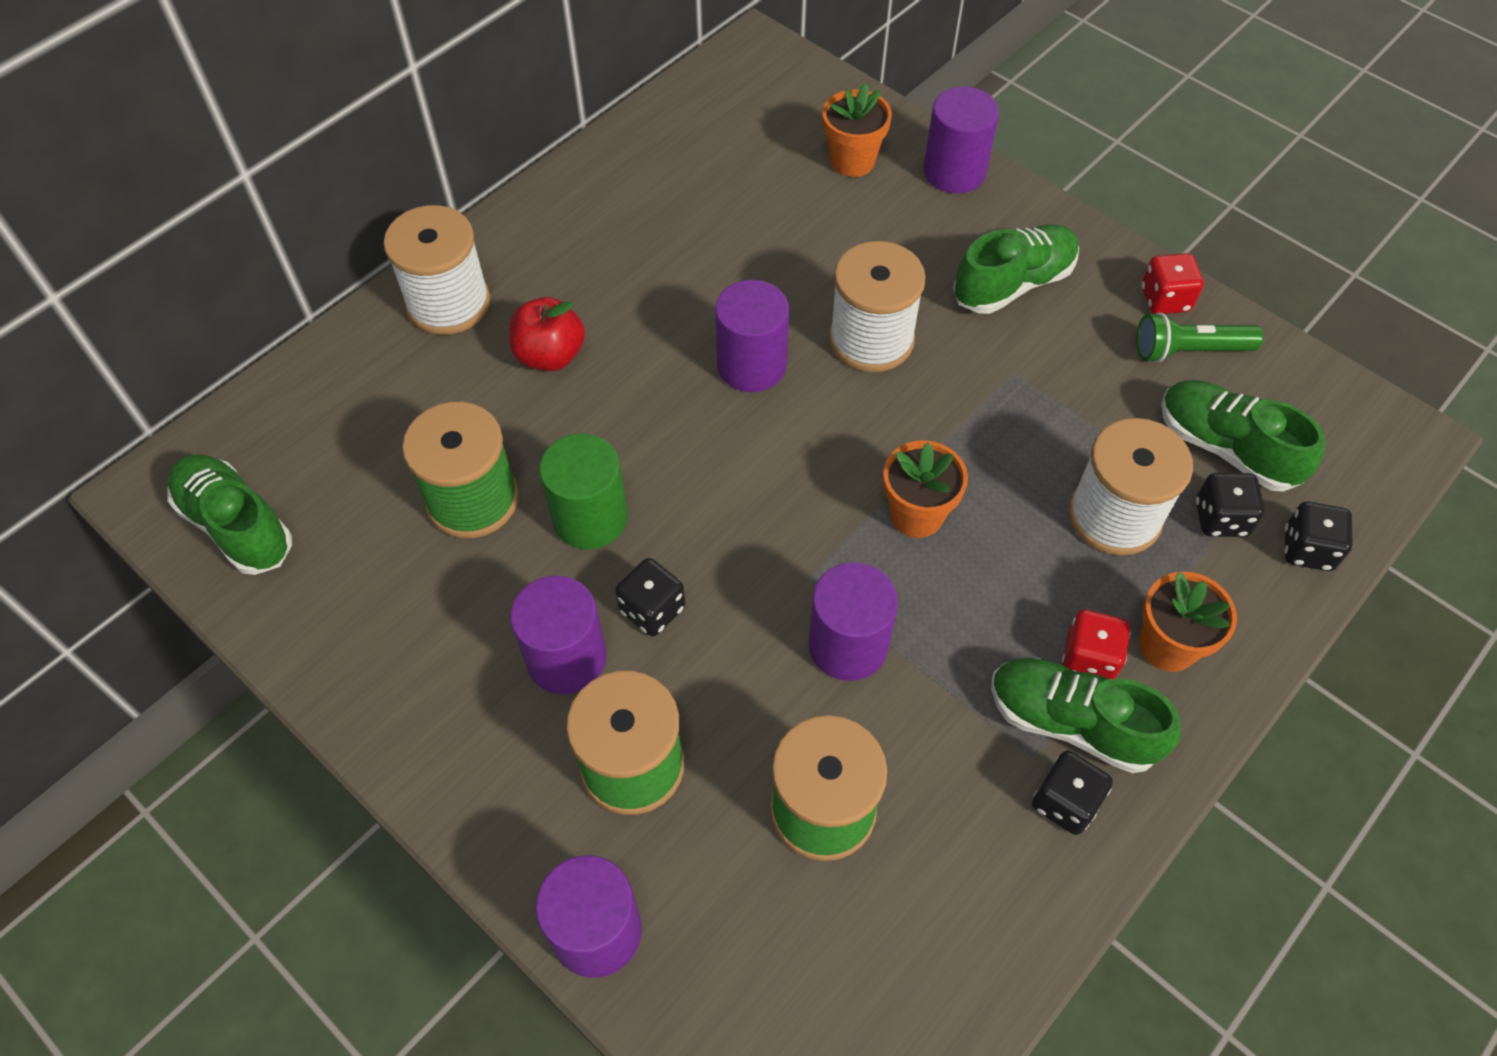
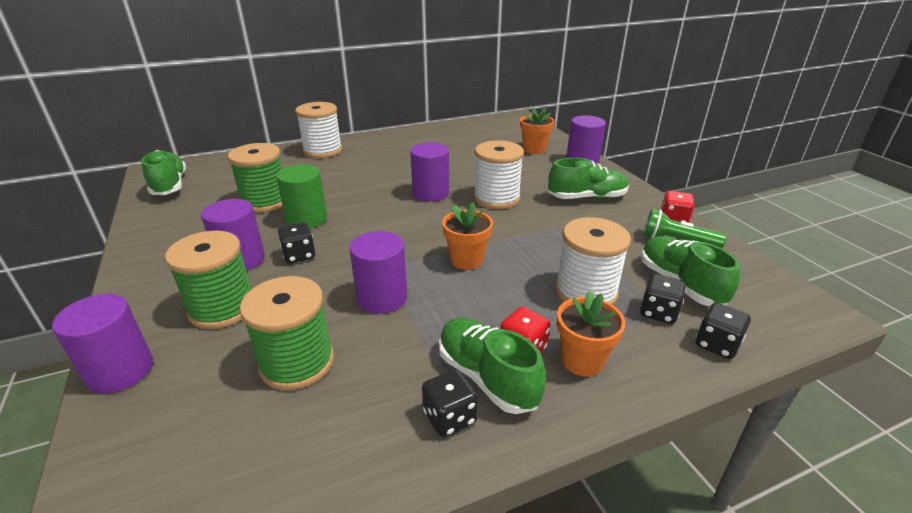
camera: 25 degrees right, 25 degrees down
red apple [509,297,585,371] -> none

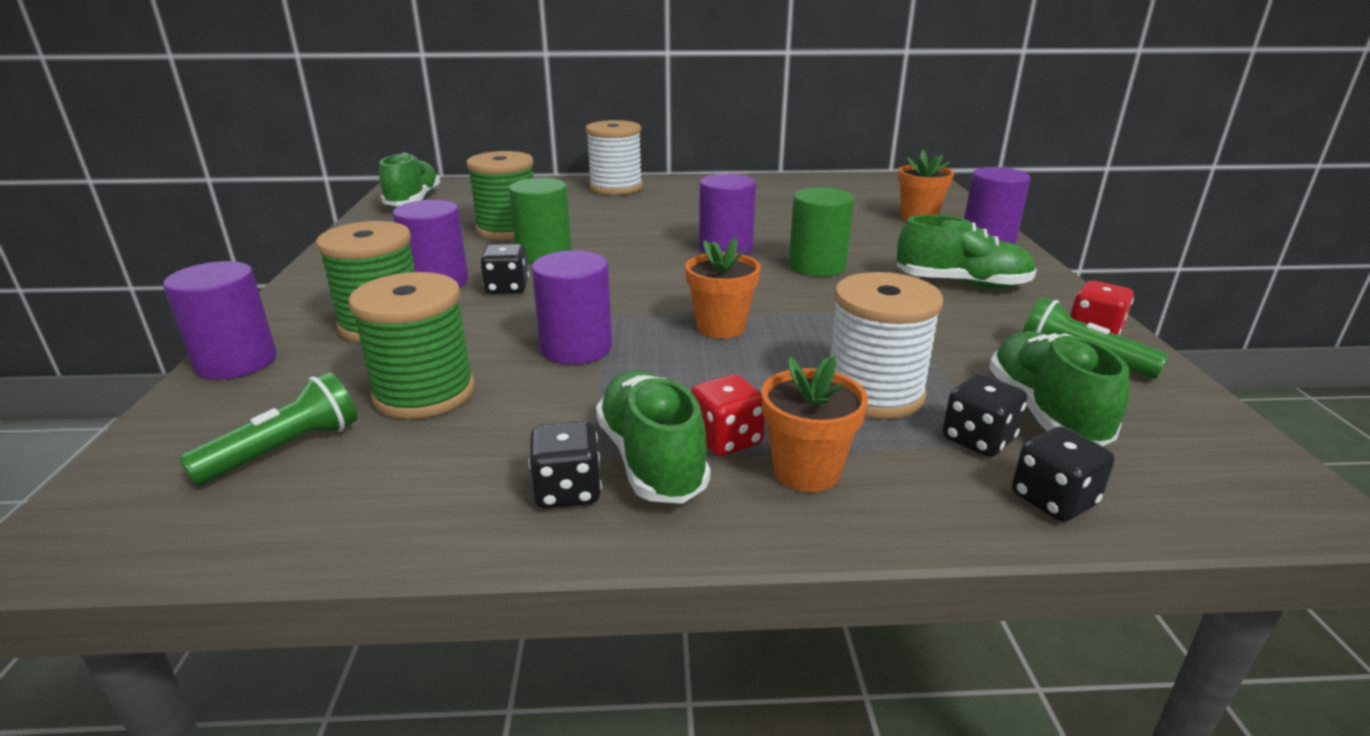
camera: 20 degrees right, 5 degrees down
white spool [474,140,524,209] -> green cylinder [789,187,854,276]
none -> green flashlight [179,372,357,486]

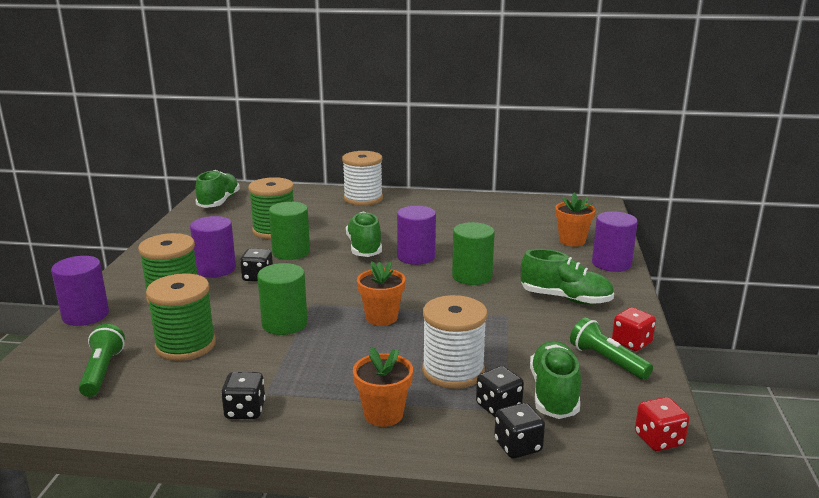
camera: 10 degrees right, 5 degrees down
green flashlight [179,372,357,486] -> green flashlight turned 60 degrees counterclockwise [79,324,125,397]
purple cylinder [532,250,612,364] -> green cylinder [257,263,308,335]
green shoe [596,370,710,504] -> green shoe moved to [346,211,382,257]
red dice [691,374,765,456] -> red dice moved to [635,397,689,451]

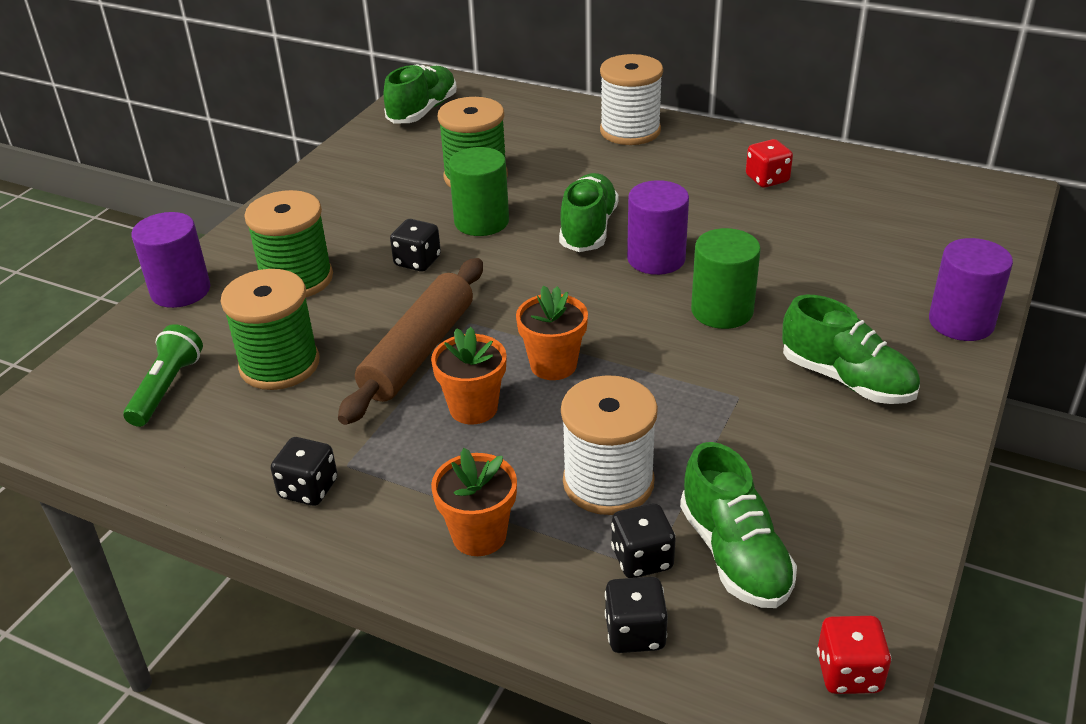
camera: 20 degrees right, 15 degrees up
purple cylinder [190,216,236,278] -> none
green cylinder [257,263,308,335] -> brown rolling pin [338,258,483,425]
green shoe [530,341,581,419] -> green shoe turned 135 degrees clockwise [680,442,797,608]
orange flower pot [555,193,596,246] -> orange flower pot moved to [431,327,507,424]
green flashlight [570,317,653,380] -> none
red dice [612,307,656,351] -> red dice moved to [746,139,793,188]

